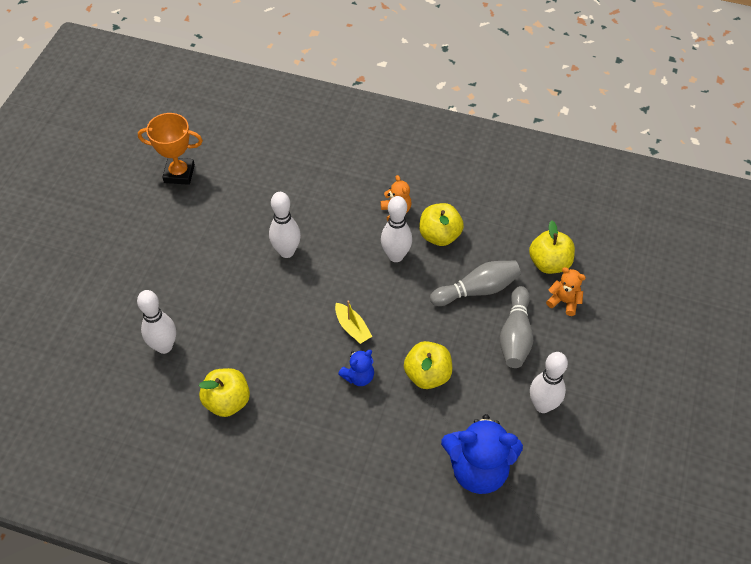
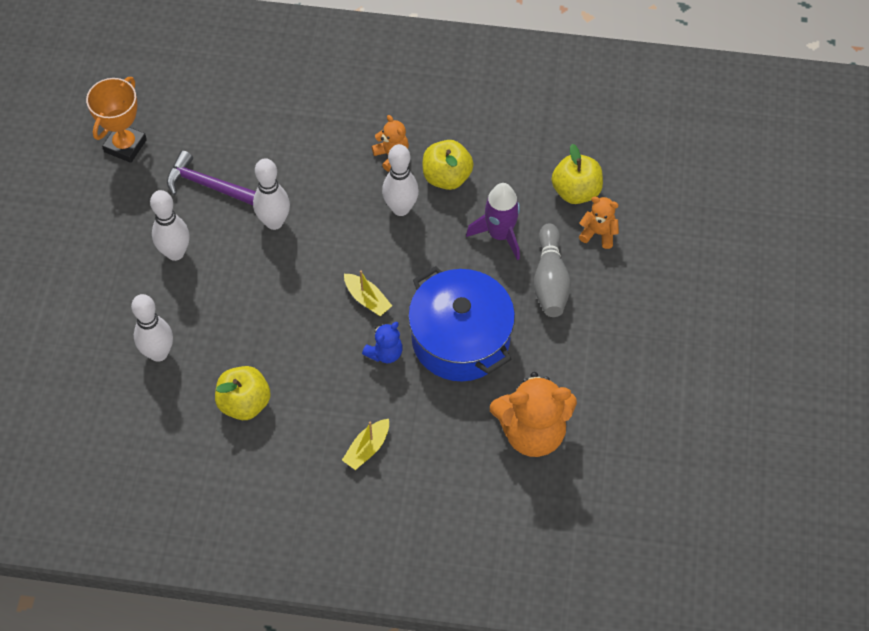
camera: 10 degrees left, 5 degrees up
orange trophy [138,113,203,185] -> orange trophy turned 60 degrees counterclockwise [86,77,147,163]
yellow apple [404,341,452,389] -> blue pot [408,266,515,382]
grey bowling pin [430,260,521,306] -> purple rocket [466,183,520,260]
blue teddy bear [441,414,523,494] -> orange teddy bear [490,372,577,457]
white bowling pin [530,352,568,413] -> white bowling pin moved to [150,190,190,261]
none -> purple hammer [167,151,256,205]
none -> yellow boat [342,419,389,470]

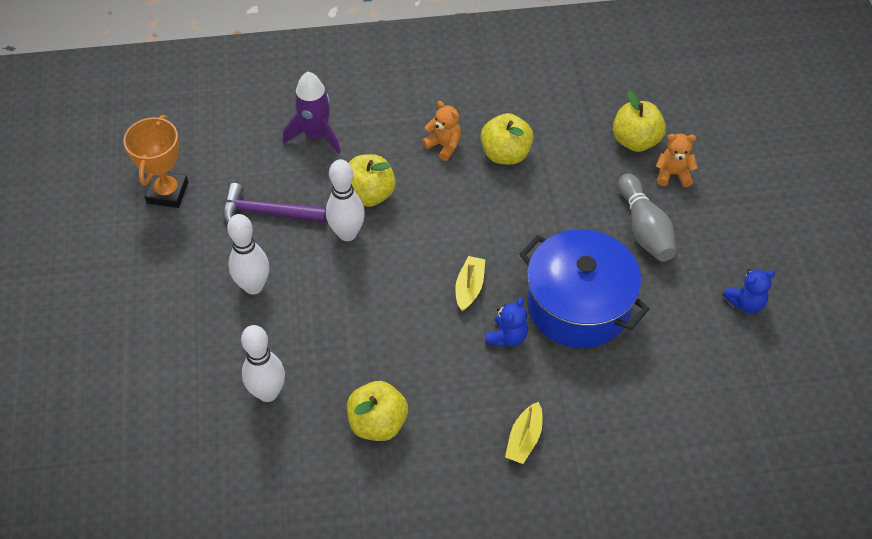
camera: 15 degrees left, 5 degrees down
yellow boat [344,270,392,316] -> yellow boat turned 105 degrees counterclockwise [455,256,485,311]
white bowling pin [382,144,419,216] -> none
purple rocket [466,183,520,260] -> purple rocket moved to [283,72,341,154]
orange teddy bear [490,372,577,457] -> none
none -> yellow apple [349,154,396,207]
none -> blue teddy bear [723,269,775,313]

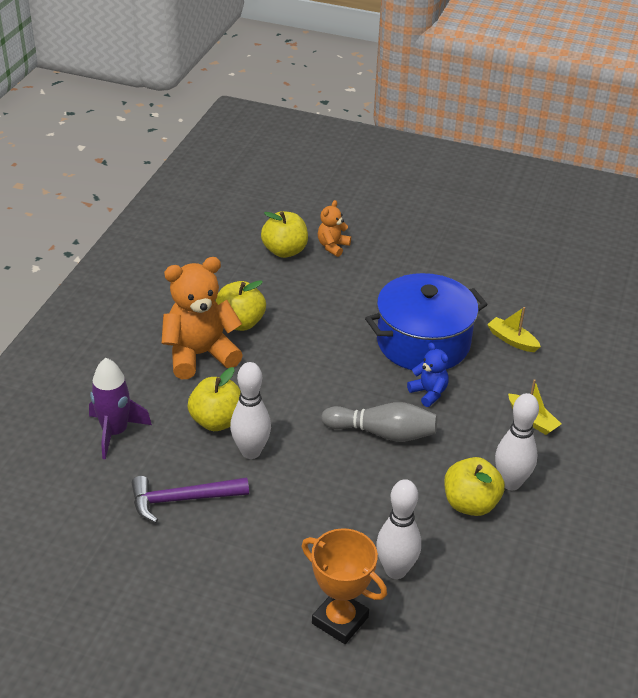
camera: 65 degrees left, 15 degrees down
orange trophy [124,115,188,208] -> orange trophy moved to [302,528,387,644]
purple hammer [223,183,326,223] -> purple hammer turned 45 degrees clockwise [132,476,249,523]
white bowling pin [227,214,269,295] -> white bowling pin moved to [495,393,539,490]
orange teddy bear [422,101,461,161] -> orange teddy bear [162,257,243,379], size x2.00
yellow boat [455,256,485,311] -> yellow boat moved to [487,307,541,352]
grey bowling pin [619,173,676,262] -> grey bowling pin moved to [321,402,437,442]
blue teddy bear [723,269,775,313] -> none

